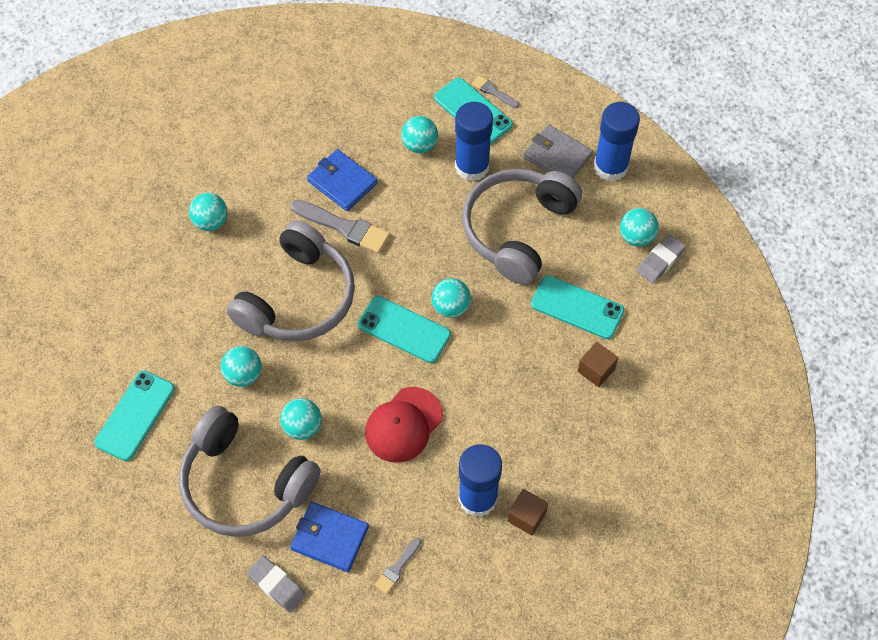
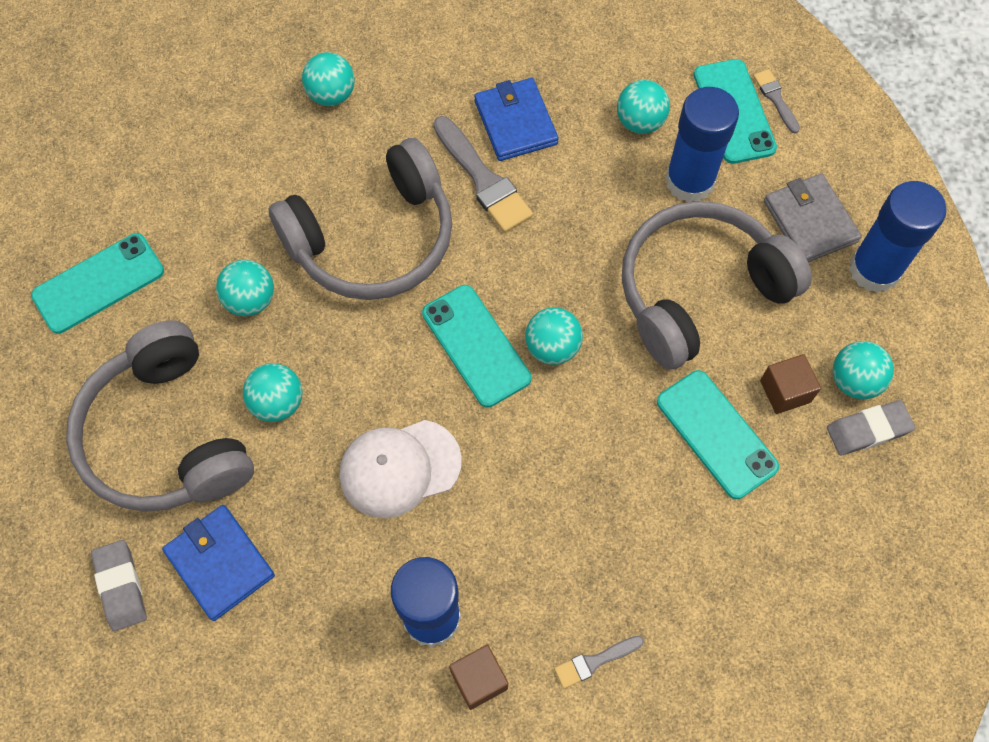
camera: 30 degrees right, 5 degrees up
red cap [365,387,443,463] -> white cap [340,420,462,518]
grey brush [375,538,421,594] -> grey brush moved to [554,636,644,689]
brown cube [578,342,618,387] -> brown cube moved to [760,354,821,414]

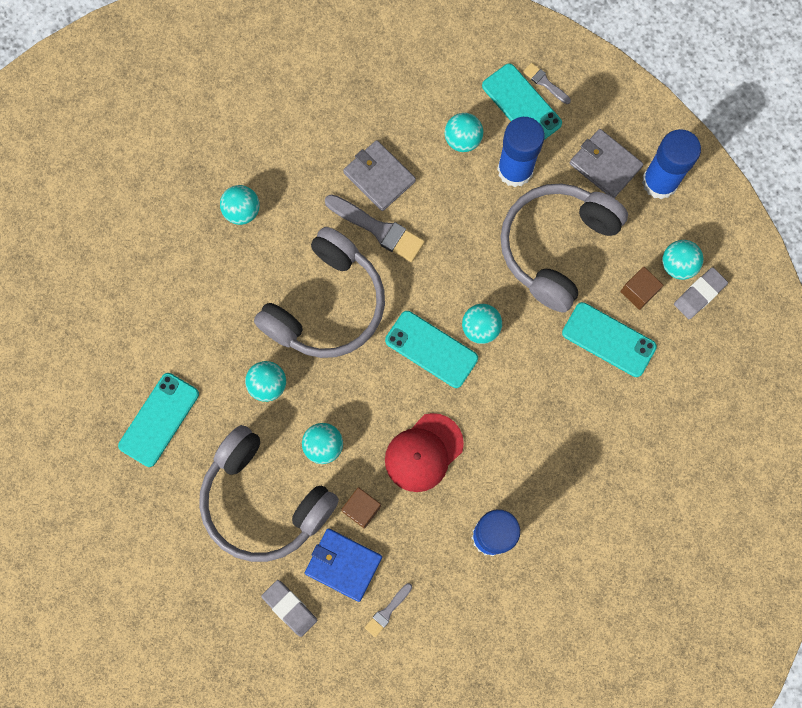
camera: 25 degrees left, 10 degrees up
white cap [340,420,462,518] -> red cap [385,413,464,492]
brown cube [449,645,508,710] -> brown cube moved to [341,487,381,529]
blue wallet [474,78,559,161] -> grey wallet [343,140,416,211]
grey brush [554,636,644,689] -> grey brush moved to [364,583,412,637]

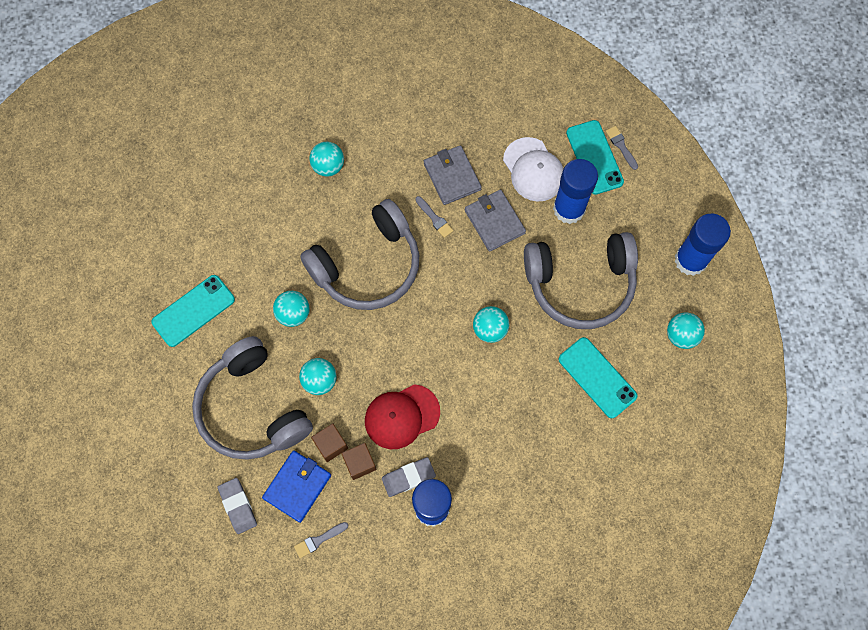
camera: 20 degrees right, 5 degrees down
blue wallet [305,528,382,602] -> blue wallet turned 75 degrees clockwise [262,451,331,523]
grey brush [325,194,425,262] -> grey brush [415,196,453,238], size x0.53
turquoise phone [385,311,478,388] -> none
turquoise ball [445,113,483,152] -> white cap [503,137,564,202]
grey headphones [500,183,628,313] -> grey headphones turned 150 degrees counterclockwise [524,232,638,329]
grey wallet [570,129,644,198] -> grey wallet moved to [465,189,526,252]
brown cube [620,267,663,310] -> brown cube moved to [341,443,377,480]
grey eraser [674,267,728,319] -> grey eraser moved to [382,457,436,497]

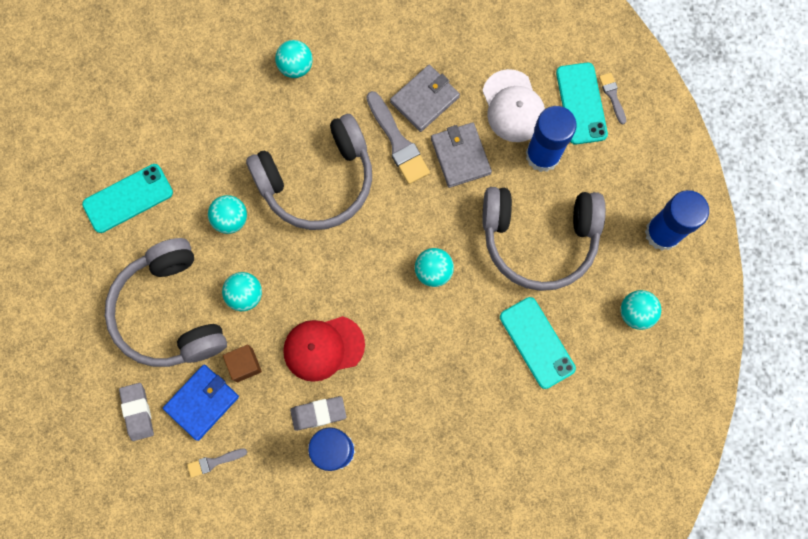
camera: 10 degrees right, 5 degrees up
brown cube [341,443,377,480] -> none
grey brush [415,196,453,238] -> grey brush [366,91,430,184], size x1.87
grey wallet [424,145,482,205] -> grey wallet turned 60 degrees clockwise [390,65,460,132]

